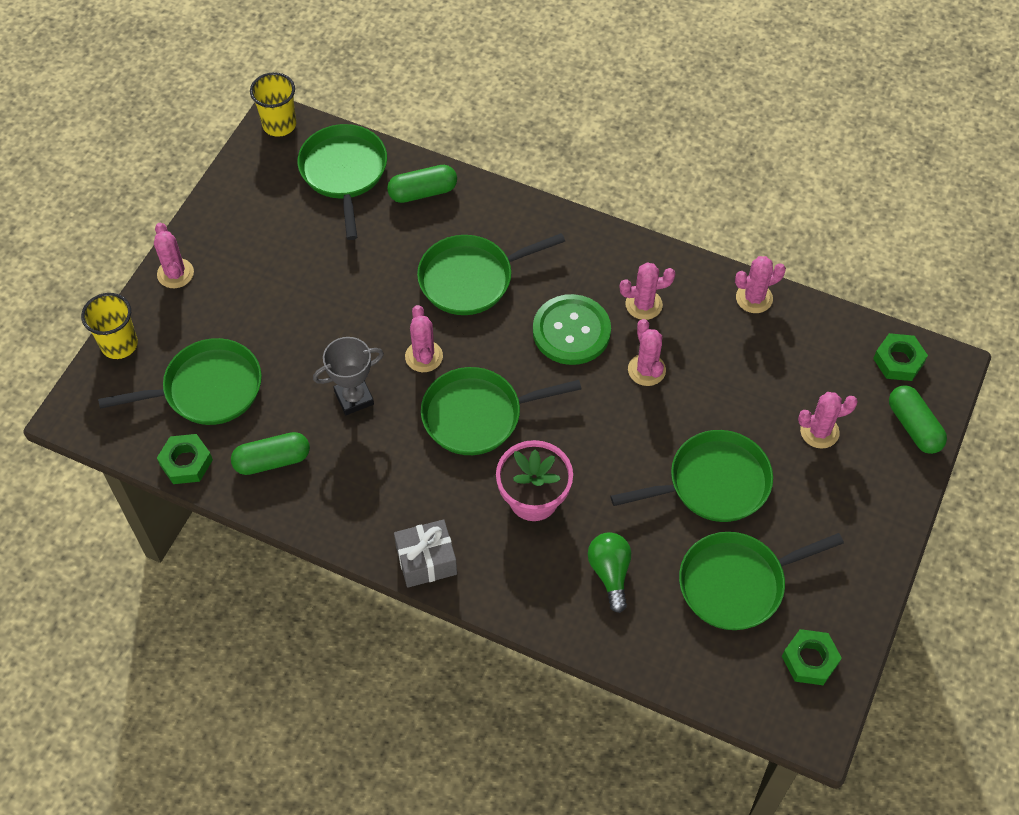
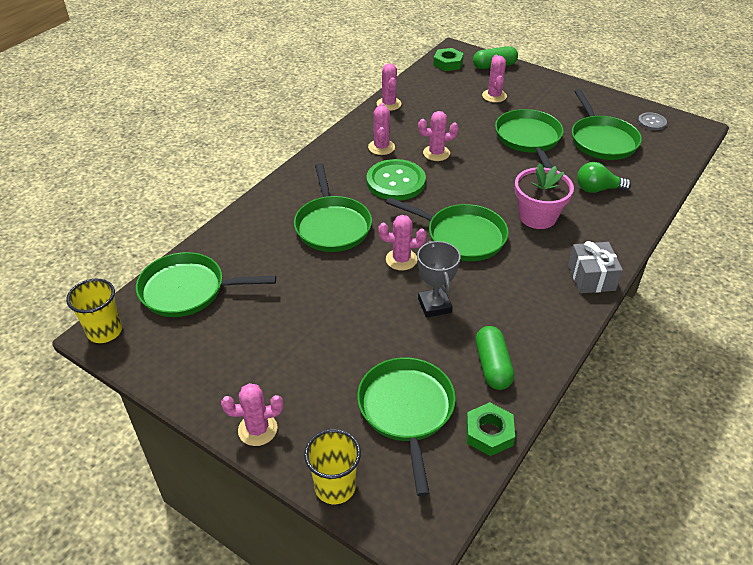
camera: 80 degrees left, 15 degrees down
green capsule [387,165,457,203] -> none
green pan [421,367,581,455] -> green pan turned 60 degrees counterclockwise [386,197,509,261]
green nut [782,629,842,685] -> grey button [638,112,667,130]

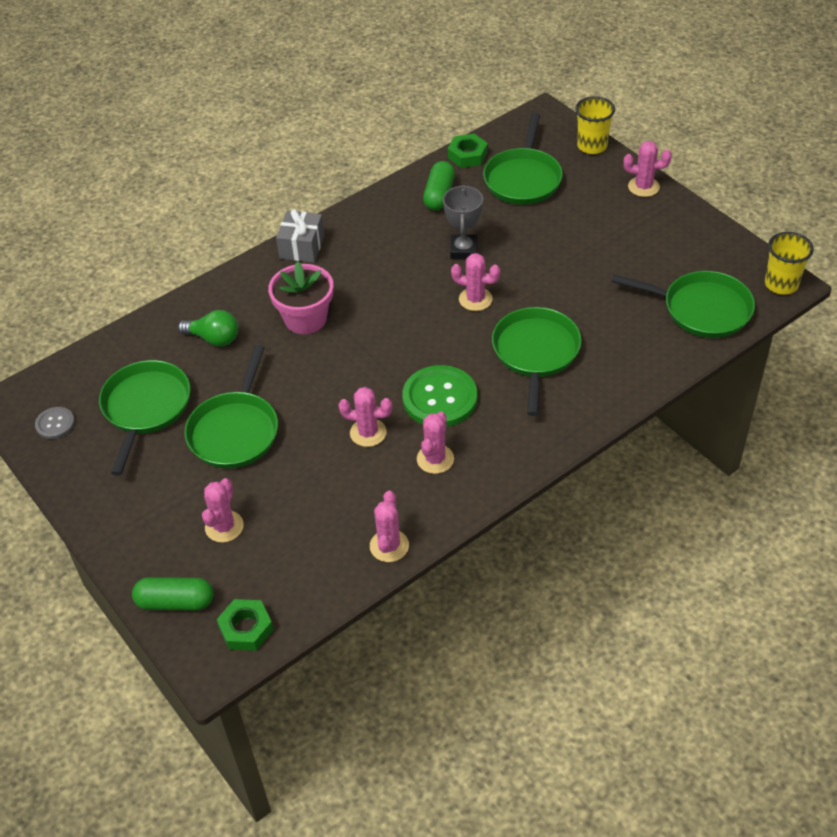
camera: 160 degrees left, 5 degrees up
green pan [386,197,509,261] -> none

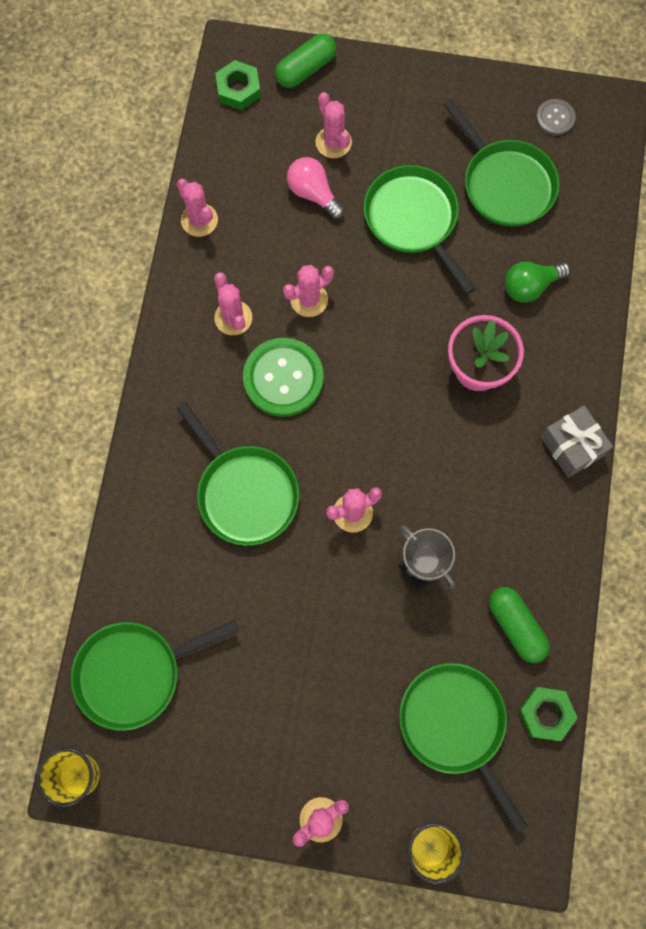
camera: 135 degrees right, 25 degrees up
none -> pink light bulb [287,157,345,219]

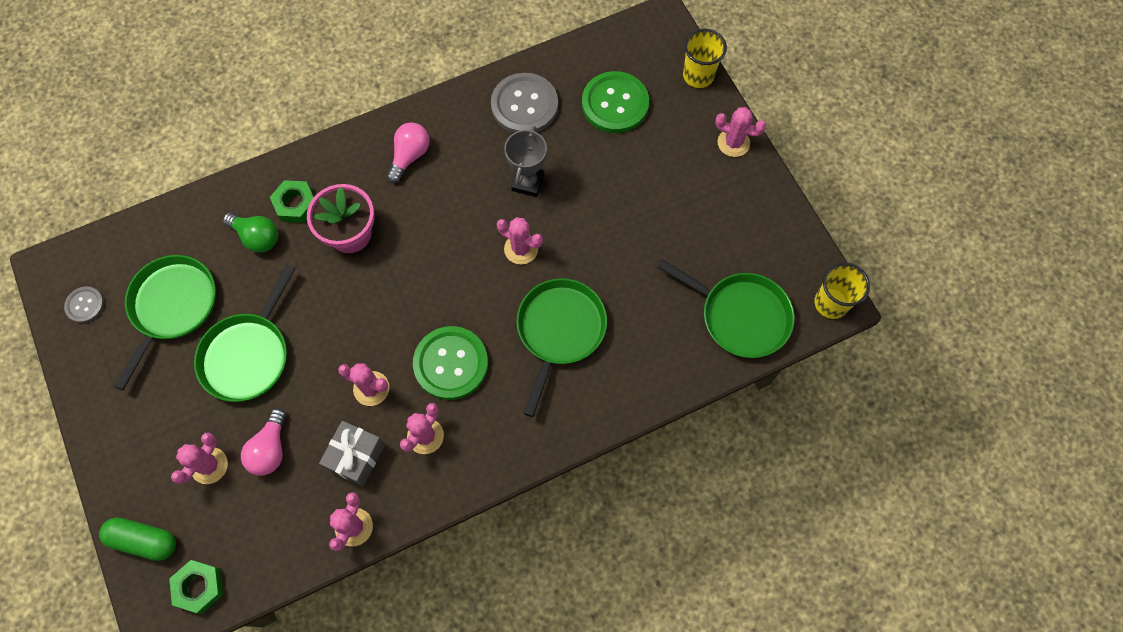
camera: 125 degrees left, 5 degrees down
green pan [399,663,528,833] -> green button [582,71,649,133]
green capsule [489,587,550,663] -> grey button [491,73,558,133]
green nut [518,687,578,741] -> green nut moved to [270,180,314,223]
grey gift [541,406,613,478] -> grey gift moved to [319,421,385,486]
none -> pink light bulb [387,122,430,183]

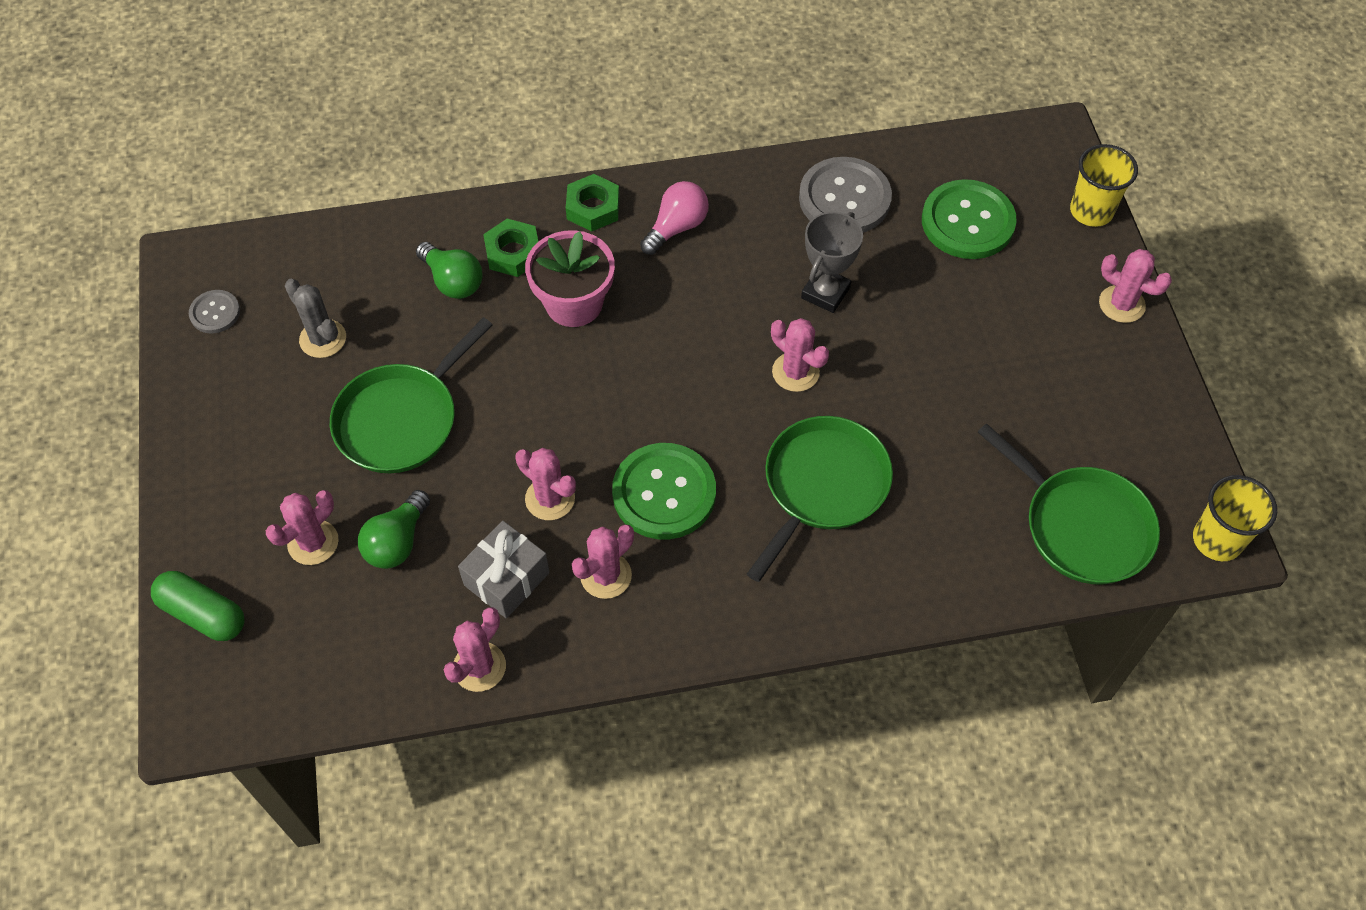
camera: 15 degrees right, 10 degrees down
green pan [114,255,216,390] -> grey cactus [285,278,346,358]
green nut [169,560,223,614] -> green nut moved to [566,174,620,232]
pink light bulb [241,408,286,476] -> green light bulb [358,490,430,569]

